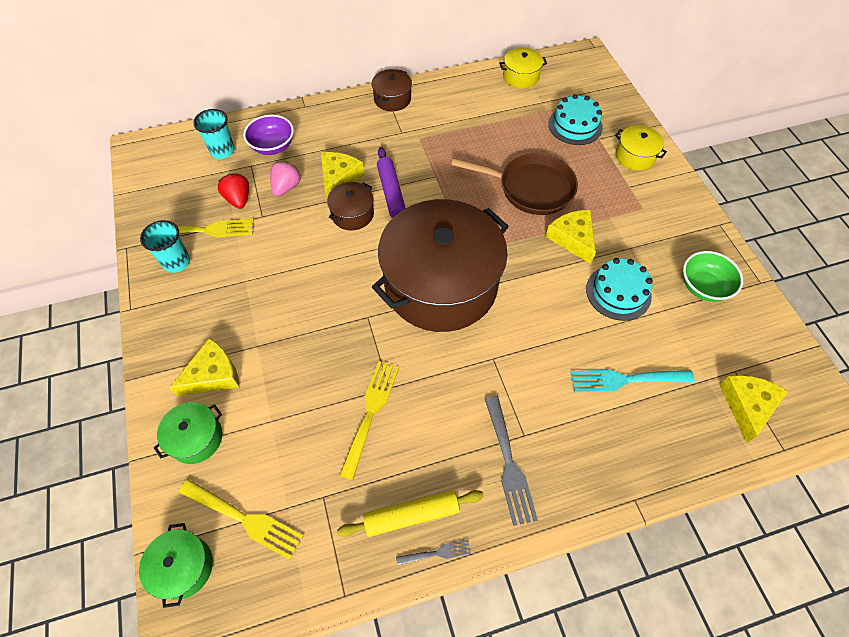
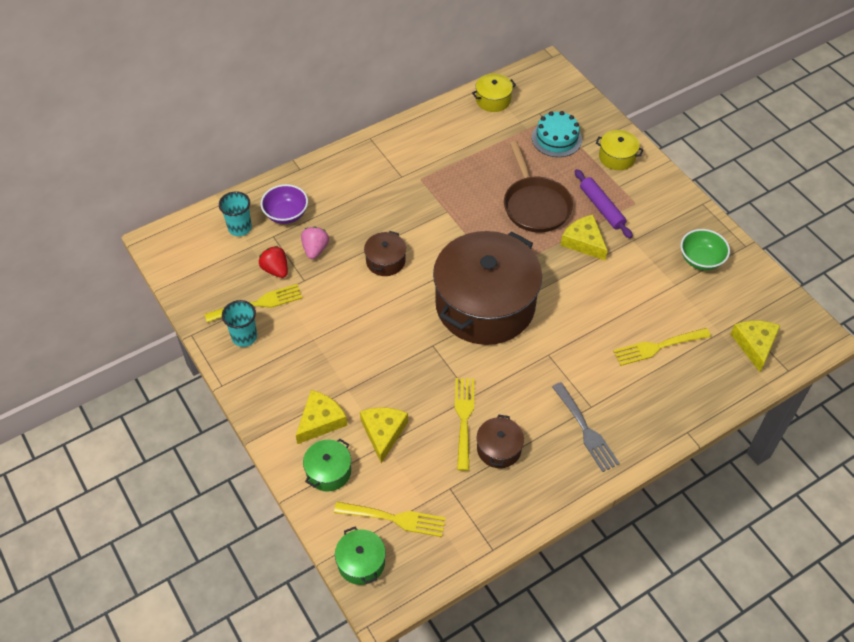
camera: 15 degrees left, 5 degrees down
yellow cheese [321,152,364,199] -> yellow cheese moved to [360,407,408,463]
yellow rolling pin [337,490,484,537] -> none
brown pot [372,69,412,111] -> brown pot moved to [477,414,524,468]
purple rolling pin [377,147,406,218] -> purple rolling pin moved to [575,169,633,238]
grey fork [396,539,471,566] -> none
brown pan [452,154,578,215] -> brown pan turned 75 degrees clockwise [504,141,573,232]
turquoise fork [571,369,695,393] -> yellow fork [613,328,711,366]
turquoise cake [586,258,653,321] -> none

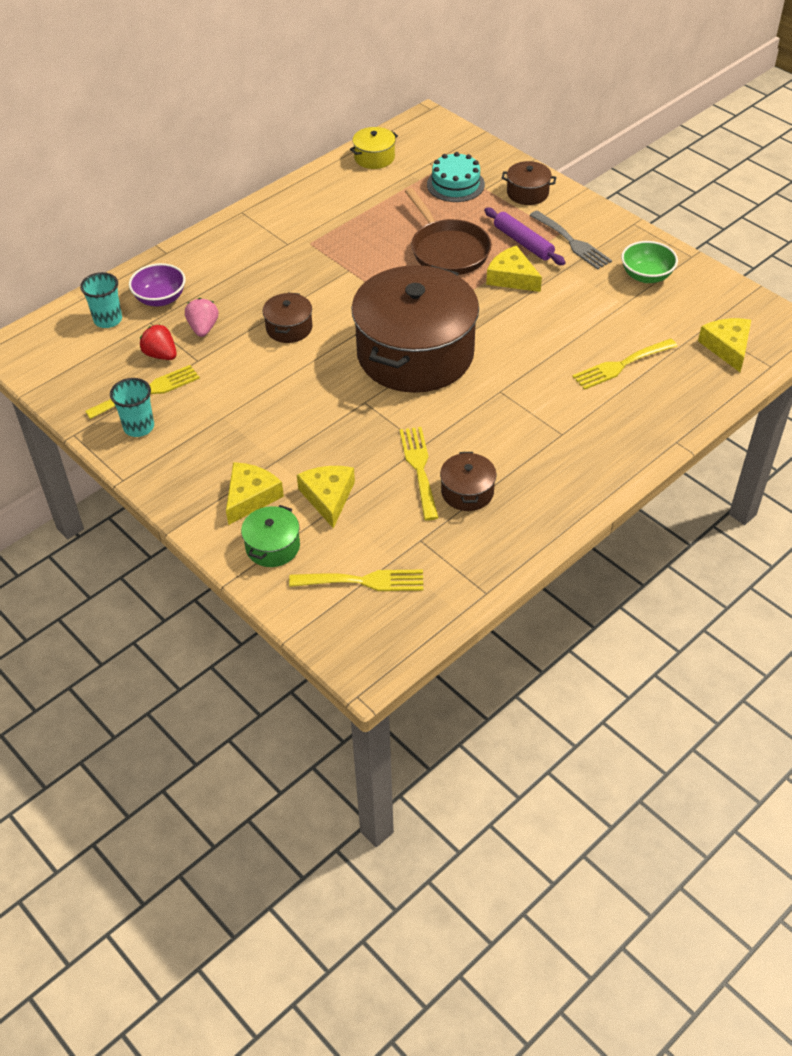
camera: 10 degrees left, 5 degrees down
green pot [335,527,386,585] -> none
grey fork [552,382,620,472] -> grey fork moved to [530,210,612,270]
yellow pot [596,130,644,170] -> brown pot [502,161,556,205]

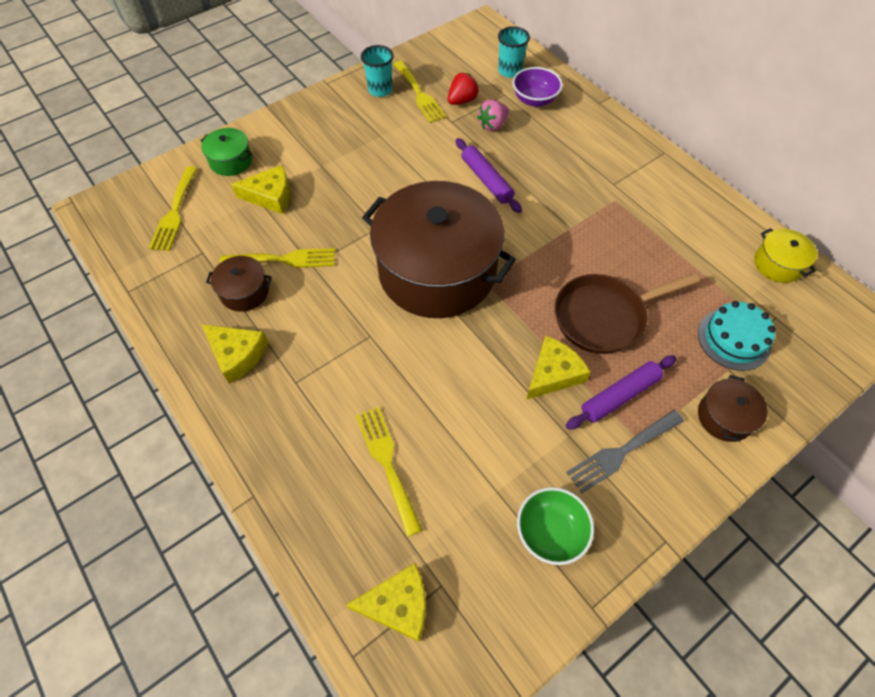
camera: 95 degrees right, 10 degrees up
pink strawberry [185,298,218,337] -> pink strawberry turned 135 degrees clockwise [477,100,509,131]
yellow cheese [226,462,284,525] -> yellow cheese moved to [202,324,268,384]
brown pot [262,292,313,343] -> purple rolling pin [456,138,522,213]

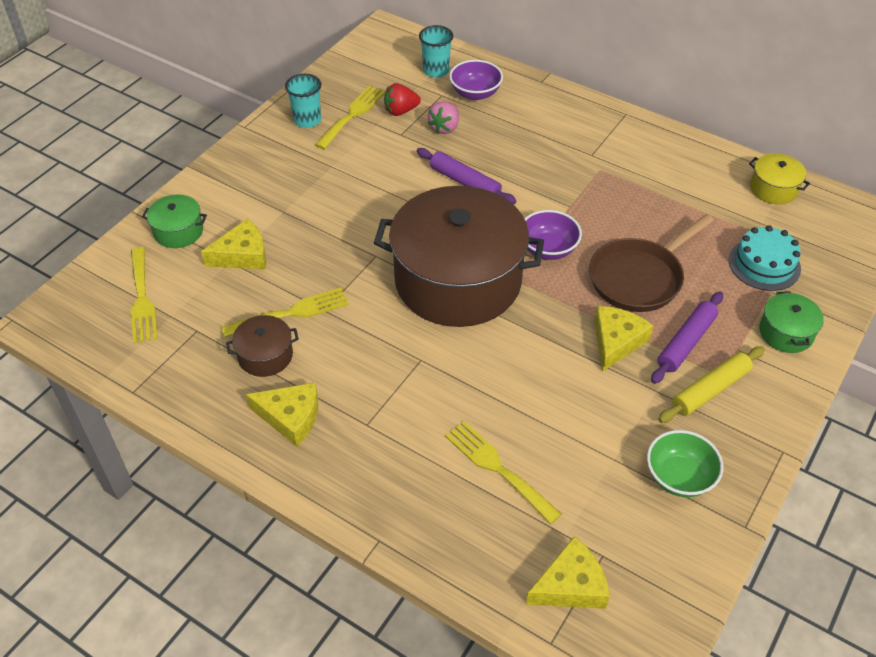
camera: 20 degrees left, 10 degrees down
yellow fork [394,61,446,123] -> yellow fork turned 105 degrees counterclockwise [315,86,385,149]
red strawberry [448,73,479,105] -> red strawberry turned 135 degrees counterclockwise [384,83,421,116]
grey fork [566,410,684,493] -> yellow rolling pin [658,346,765,423]
brown pot [698,375,768,442] -> green pot [759,291,823,353]
none -> purple bowl [524,210,582,260]

